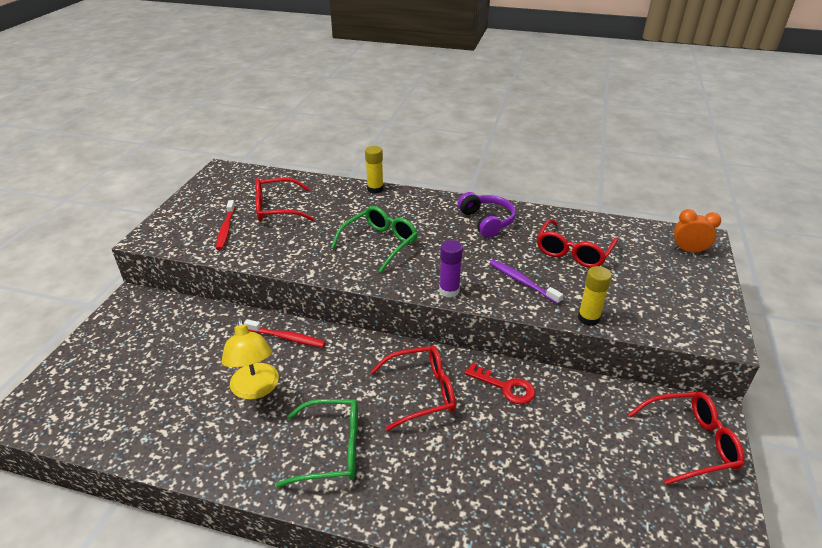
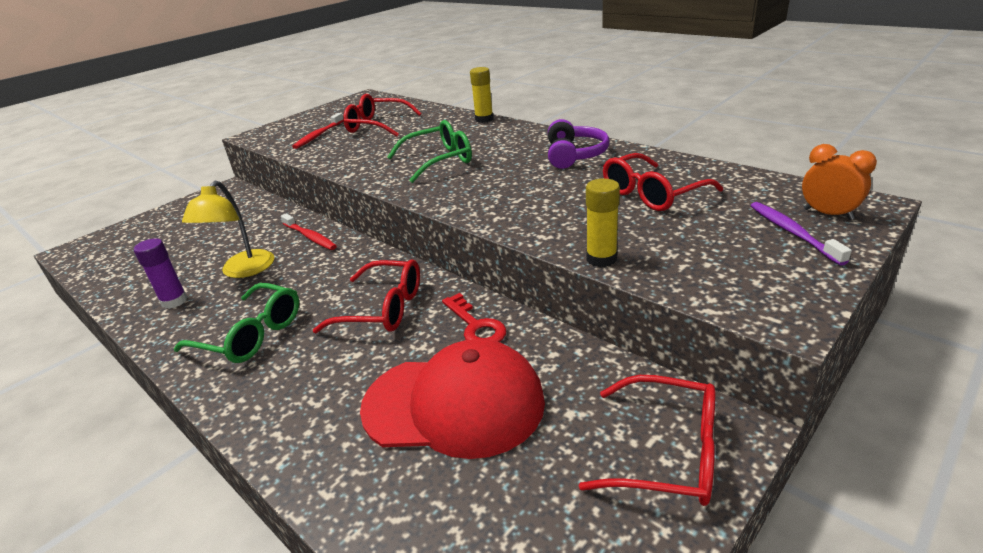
camera: 30 degrees right, 5 degrees down
purple glue stick [439,240,463,298] -> purple glue stick moved to [134,238,188,309]
purple toothbrush [490,260,563,304] -> purple toothbrush moved to [750,202,852,266]
none -> red cap [360,339,545,459]

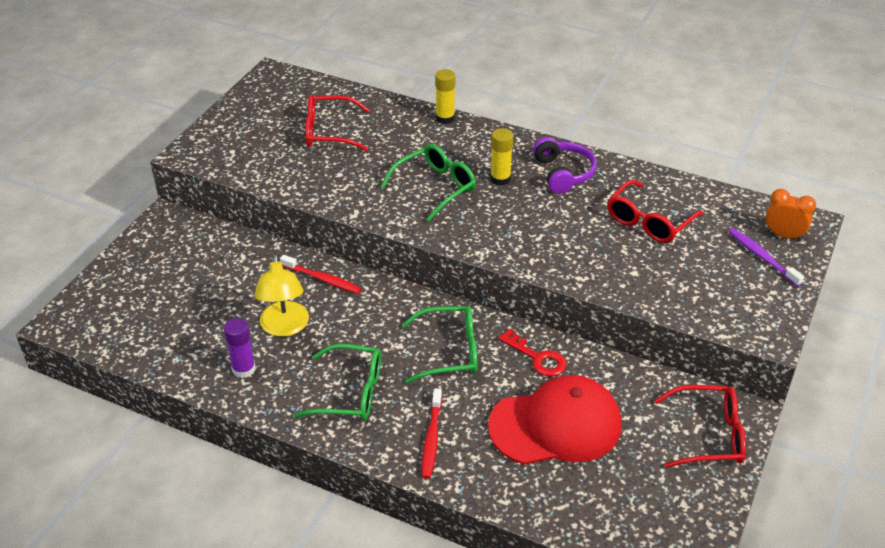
camera: 20 degrees left, 10 degrees up
red toothbrush [292,113,343,149] -> red toothbrush moved to [422,388,442,479]
red glasses [313,259,420,333] -> green glasses [402,306,478,383]
yellow glue stick [586,178,620,267] -> yellow glue stick moved to [490,128,513,186]

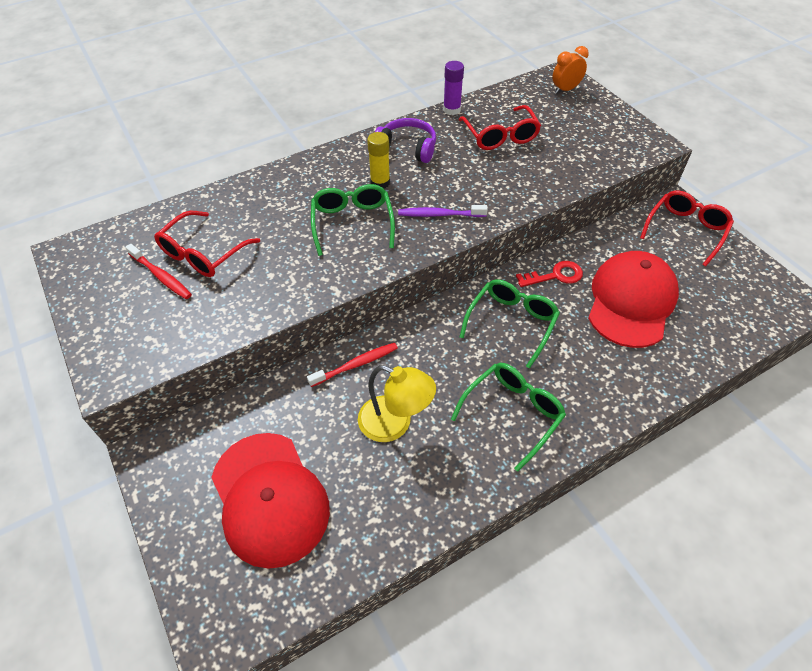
camera: 55 degrees left, 10 degrees up
purple glue stick [224,318,256,378] -> purple glue stick moved to [443,61,464,115]
red toothbrush [422,388,442,479] -> red toothbrush moved to [125,244,192,299]
yellow glue stick [435,69,456,124] -> none
purple toothbrush [729,228,804,287] -> purple toothbrush moved to [398,205,488,217]
none -> red cap [211,433,330,569]

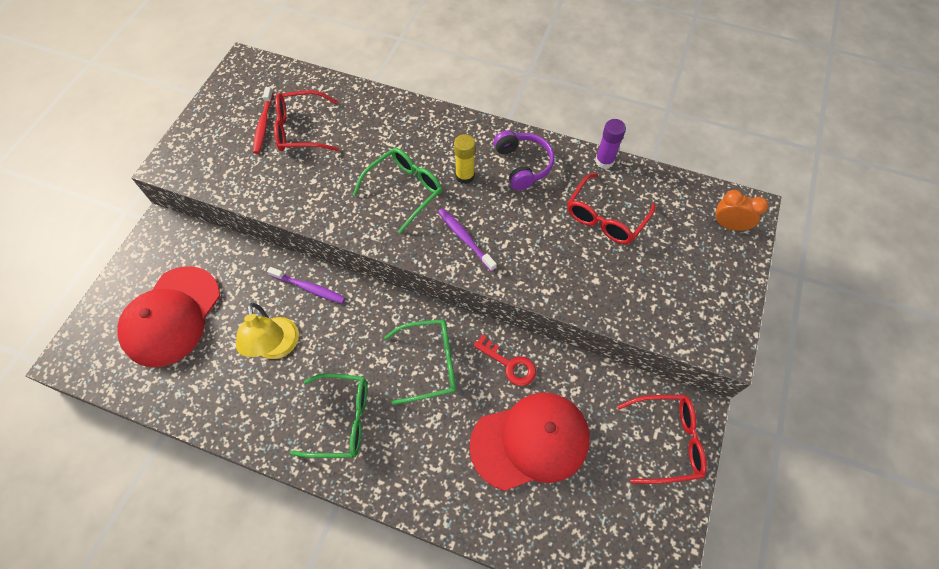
camera: 50 degrees right, 10 degrees up
red toothbrush [307,343,398,387] -> purple toothbrush [267,267,345,303]

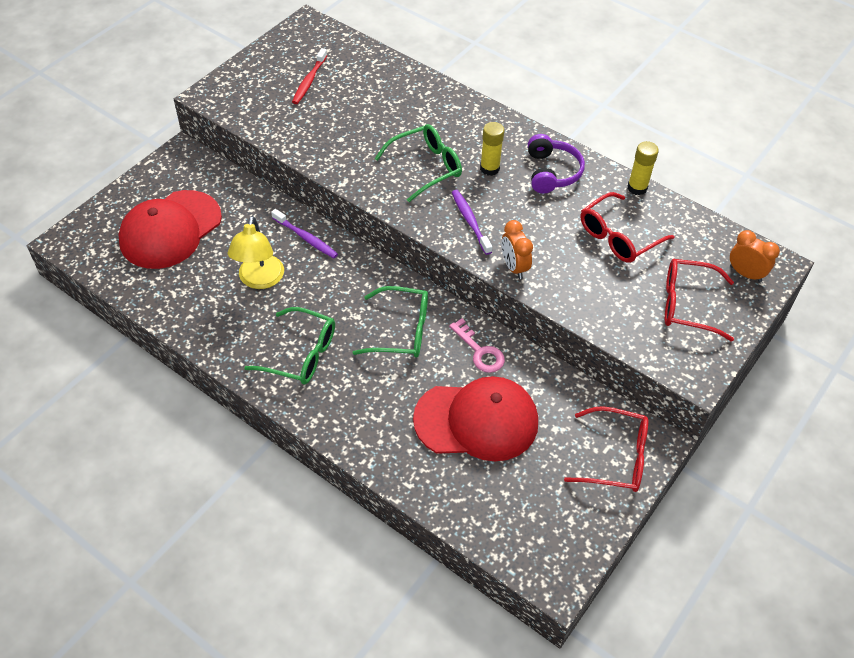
camera: 15 degrees right, 10 degrees down
red glasses [274,90,339,151] -> red glasses moved to [665,259,734,342]
red key [473,334,536,386] -> pink key [449,318,505,373]
purple glue stick [595,119,626,169] -> yellow glue stick [627,141,659,195]
none -> orange clock [502,220,533,279]

